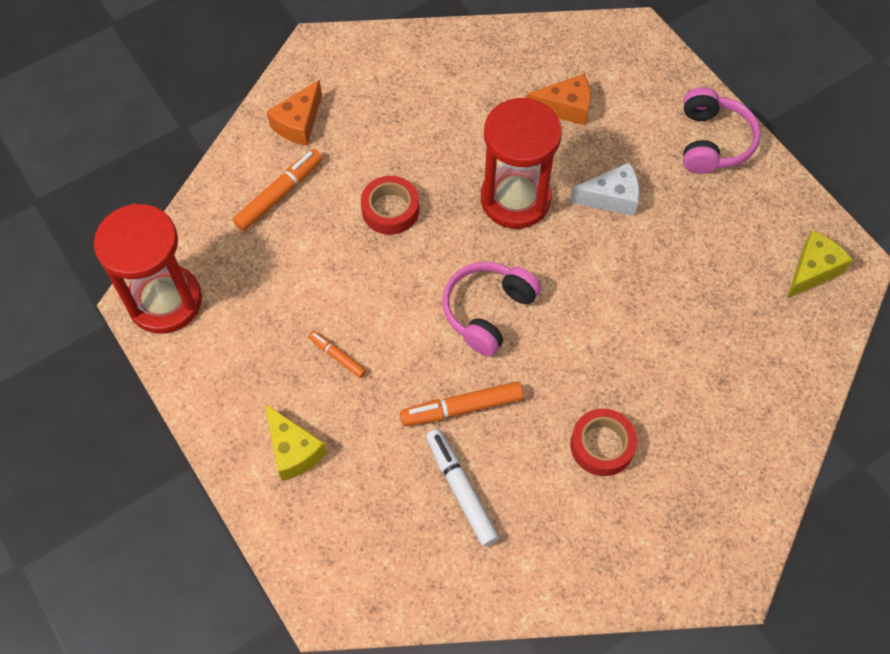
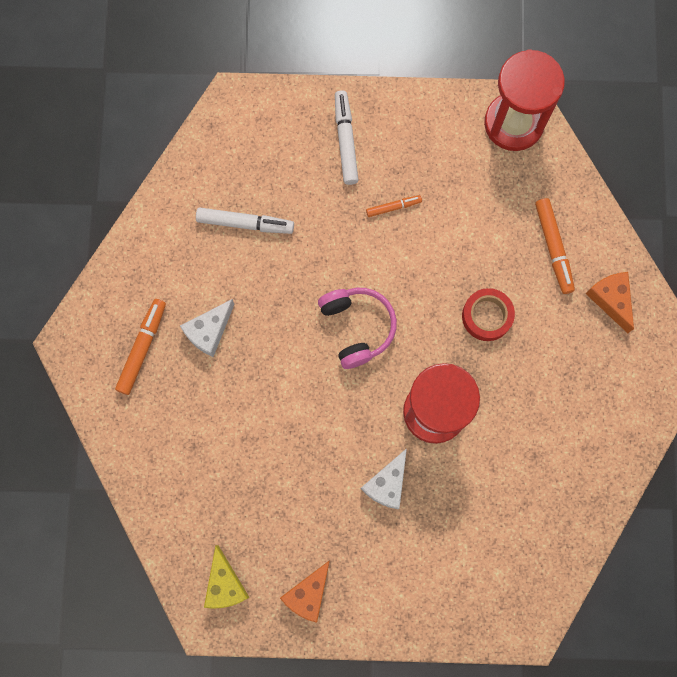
camera: 125 degrees right, 15 degrees up
yellow cheese [265,404,327,481] -> white marker [335,90,358,185]
orange marker [400,381,524,426] -> orange marker moved to [115,299,166,395]
orange cheese [526,74,591,126] -> orange cheese moved to [280,560,330,623]
red tape [570,409,637,476] -> white cheese [180,299,235,357]
pink headphones [683,87,761,174] -> none

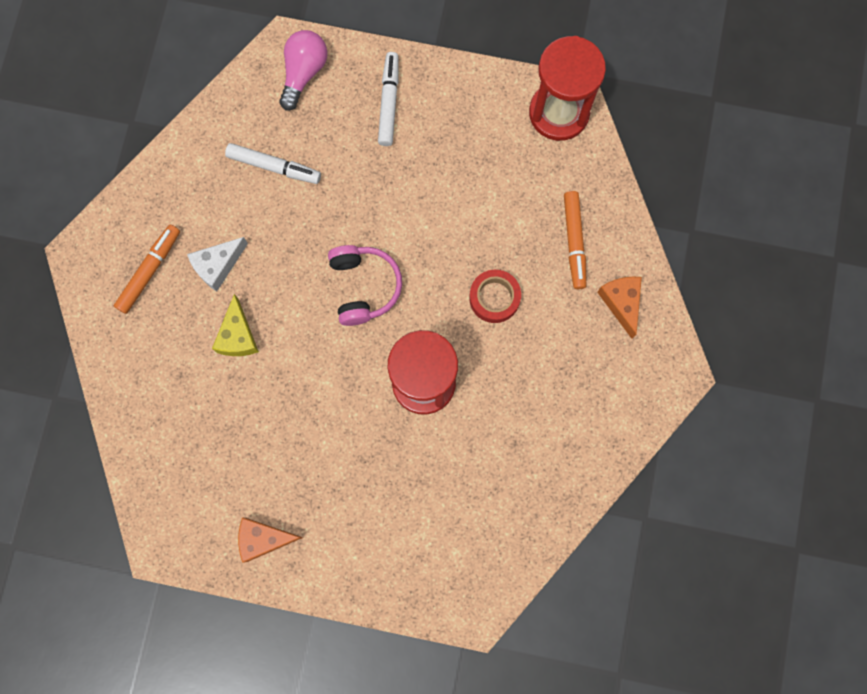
camera: 10 degrees right, 0 degrees up
yellow cheese [204,545,250,609] -> yellow cheese moved to [212,294,259,356]
orange cheese [280,560,330,623] -> orange cheese turned 45 degrees clockwise [238,517,303,563]
white cheese [361,448,407,509] -> none
orange marker [366,195,422,217] -> none
none -> pink light bulb [279,30,327,111]

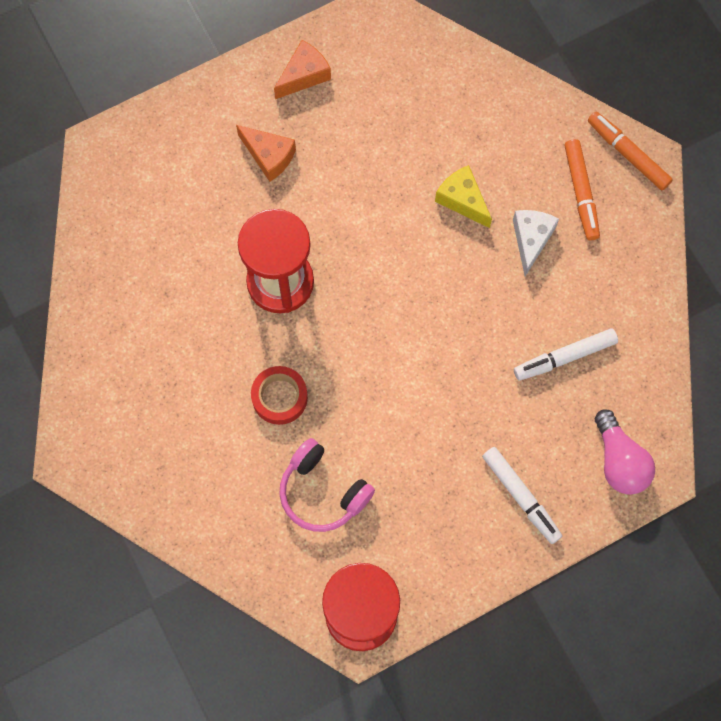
camera: 140 degrees right, 5 degrees down
pink headphones [328,245,402,326] -> pink headphones moved to [279,438,375,532]
orange marker [564,191,586,289] -> orange marker moved to [588,112,673,190]
orange cheese [597,276,642,339] -> orange cheese moved to [236,125,296,182]

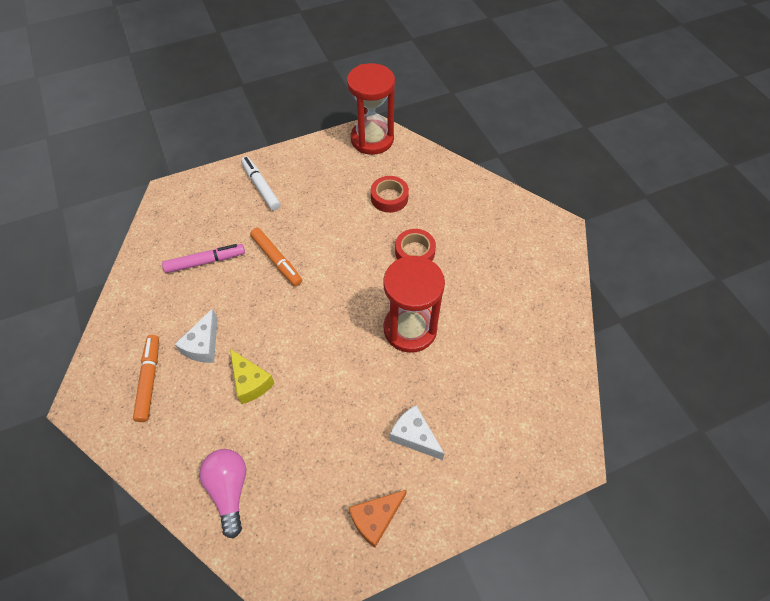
camera: 175 degrees left, 15 degrees down
orange cheese [236,125,296,182] -> white cheese [390,405,444,460]
pink headphones [279,438,375,532] -> red tape [371,176,409,213]
white marker [514,328,618,381] -> pink marker [162,244,245,273]
orange marker [588,112,673,190] -> orange marker moved to [250,228,302,286]
pink light bulb [595,409,655,495] -> pink light bulb moved to [199,449,246,539]

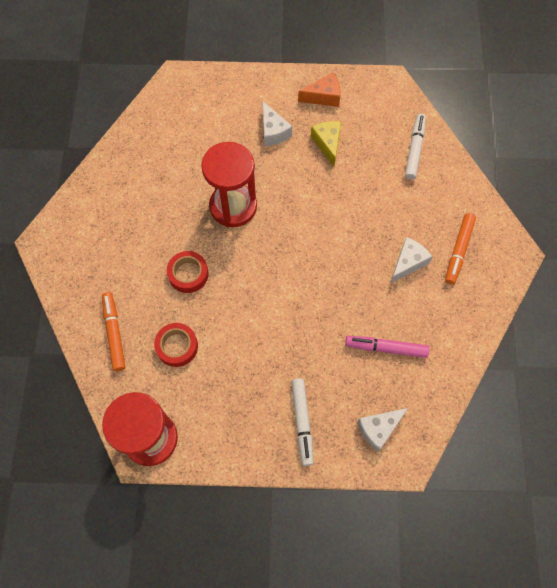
camera: 155 degrees left, 10 degrees up
pink light bulb [199,449,246,539] -> white marker [405,114,426,180]
yellow cheese [230,349,275,404] -> yellow cheese moved to [311,121,341,166]
orange marker [250,228,302,286] -> orange marker moved to [102,292,125,371]
none -> white cheese [357,408,408,452]

